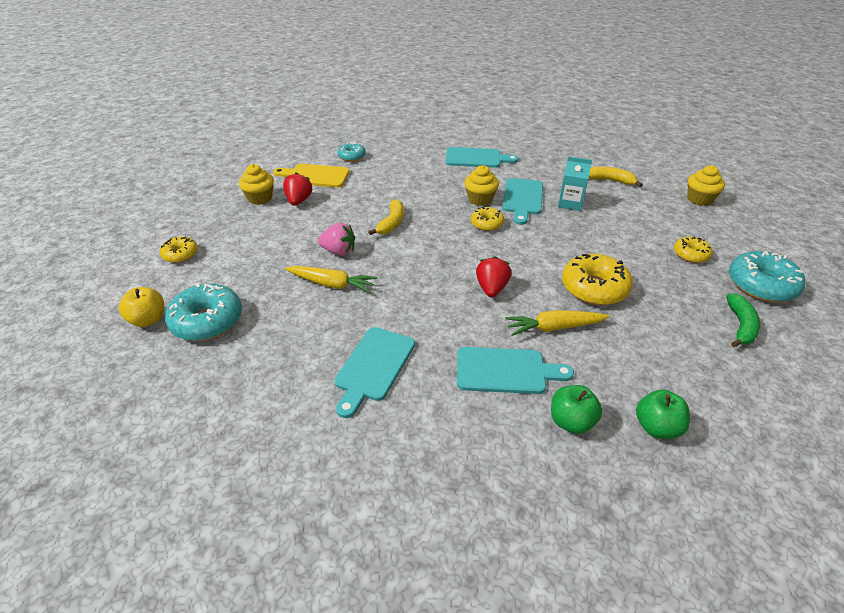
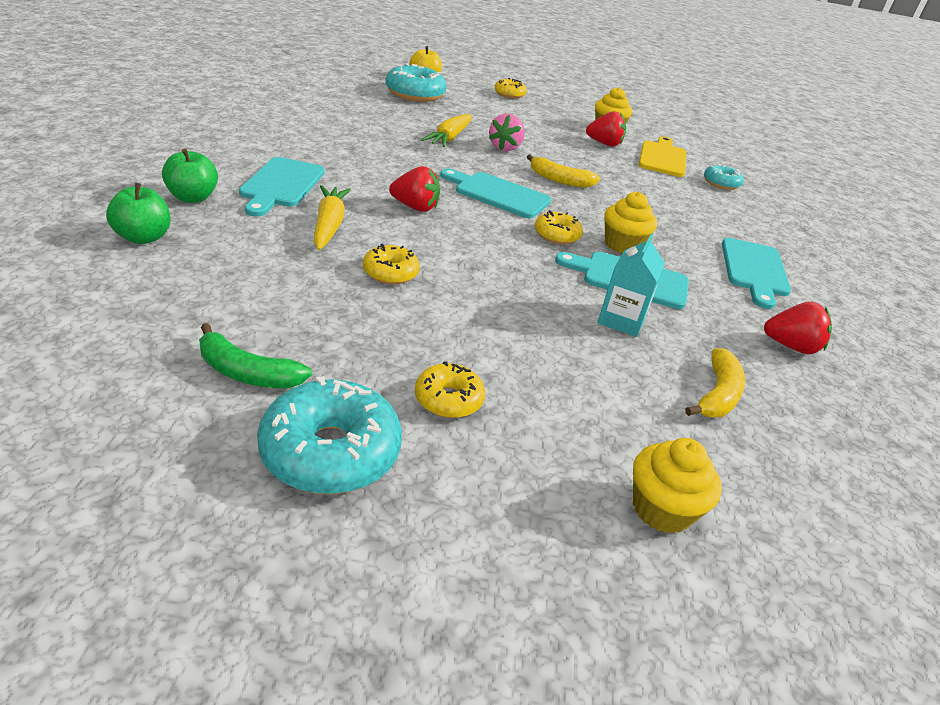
camera: 90 degrees right, 5 degrees down
turquoise cutting board [335,327,415,418] -> turquoise cutting board moved to [440,169,551,218]
yellow donut [562,254,633,305] -> yellow donut [363,244,420,285], size x0.57
none -> red strawberry [764,302,832,354]

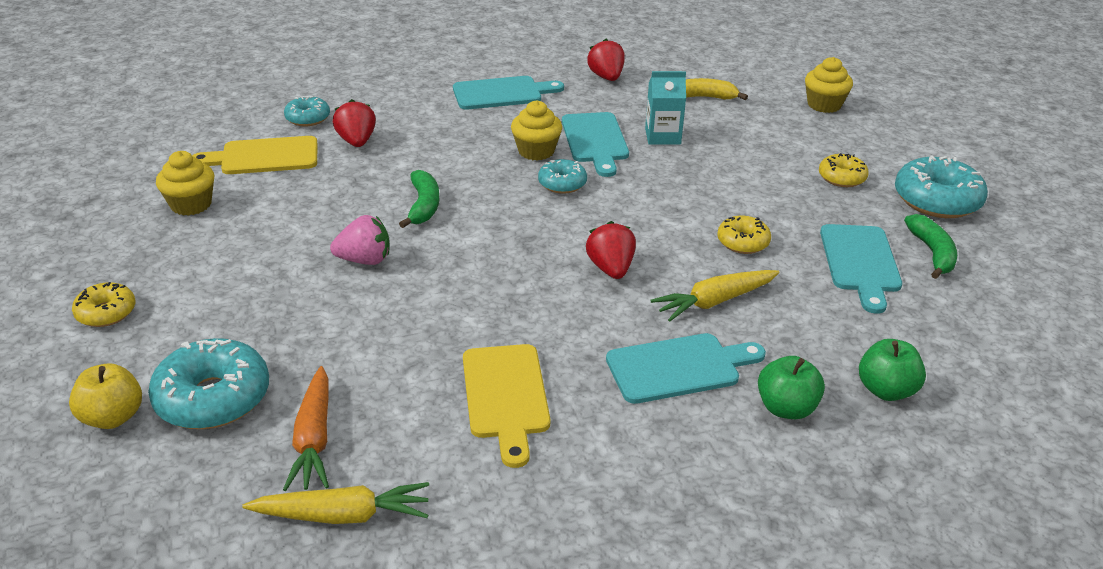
camera: 110 degrees left, 0 degrees up
yellow carrot [421,114,472,147] -> yellow carrot moved to [242,482,429,524]
turquoise cutting board [440,169,551,218] -> turquoise cutting board moved to [820,224,902,314]
yellow banana [527,154,600,188] -> green banana [399,170,439,228]
yellow donut [535,210,583,244] -> turquoise donut [538,159,587,194]
red strawberry [586,111,626,147] -> red strawberry moved to [333,99,376,147]
none -> orange carrot [283,366,329,491]
none -> yellow cutting board [463,344,551,468]

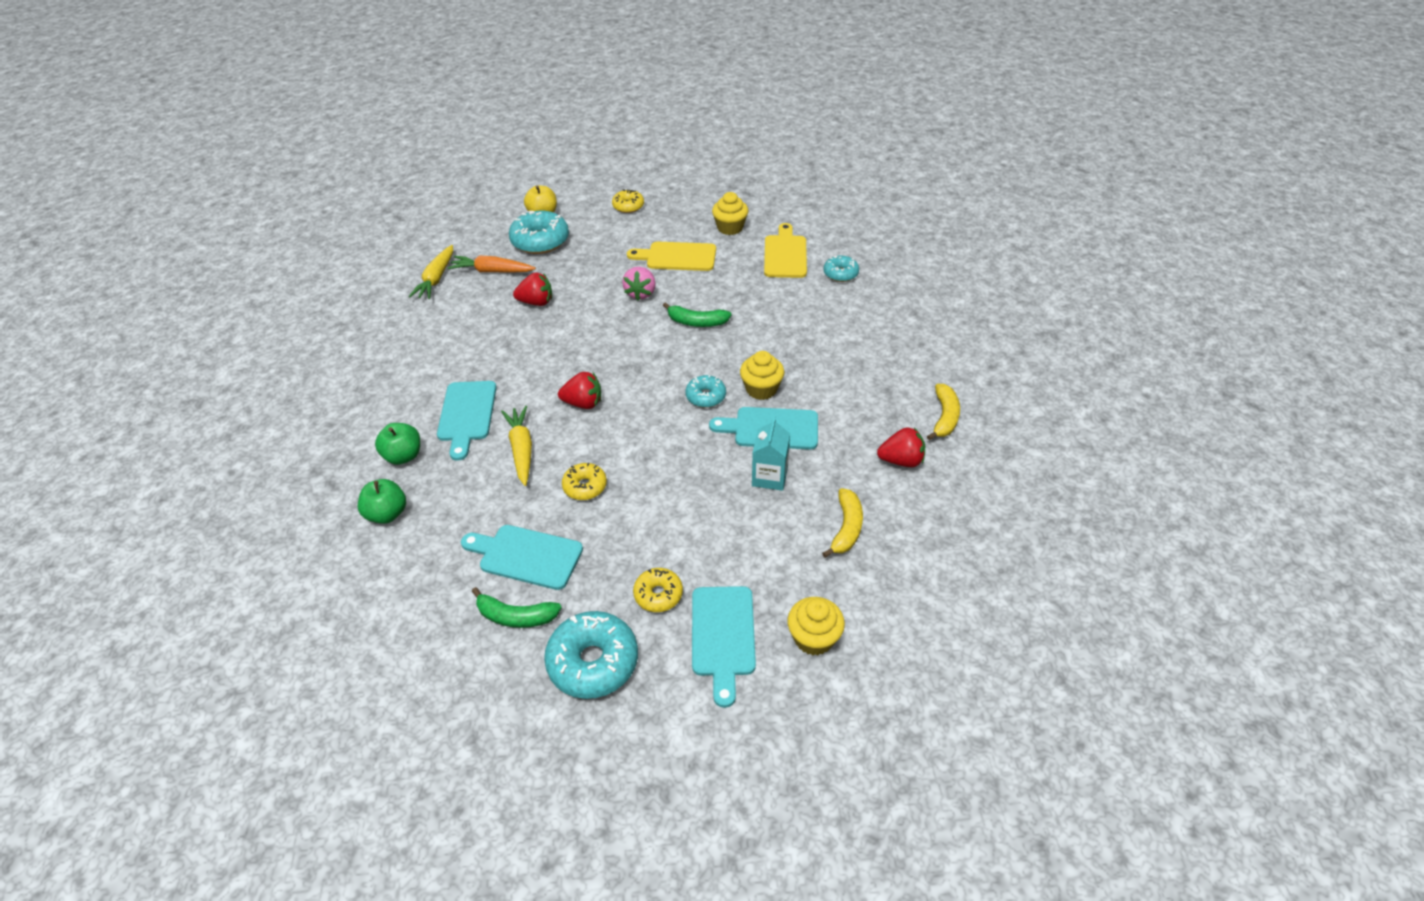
camera: 105 degrees right, 10 degrees up
red strawberry [333,99,376,147] -> red strawberry moved to [513,272,552,306]
turquoise cutting board [453,76,564,110] -> turquoise cutting board moved to [692,586,756,708]
yellow cutting board [463,344,551,468] -> yellow cutting board moved to [627,242,716,271]
none -> yellow banana [927,384,960,440]

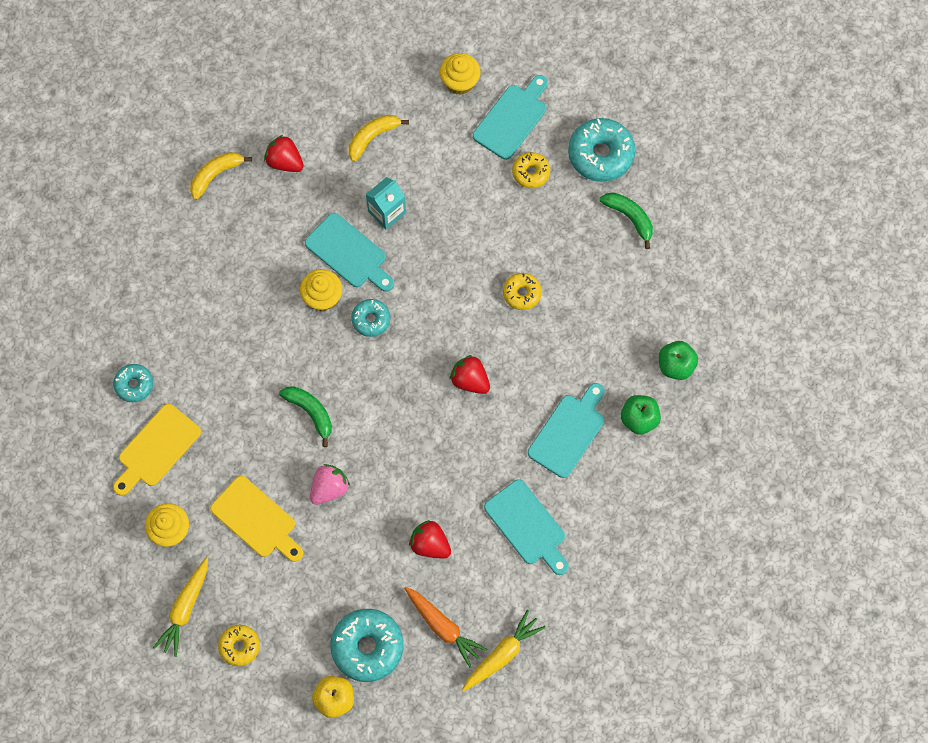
camera: 145 degrees left, 25 degrees up
turquoise cutting board [461,525,583,590] -> turquoise cutting board moved to [484,479,569,575]
yellow carrot [501,406,532,486] -> yellow carrot moved to [153,557,208,657]

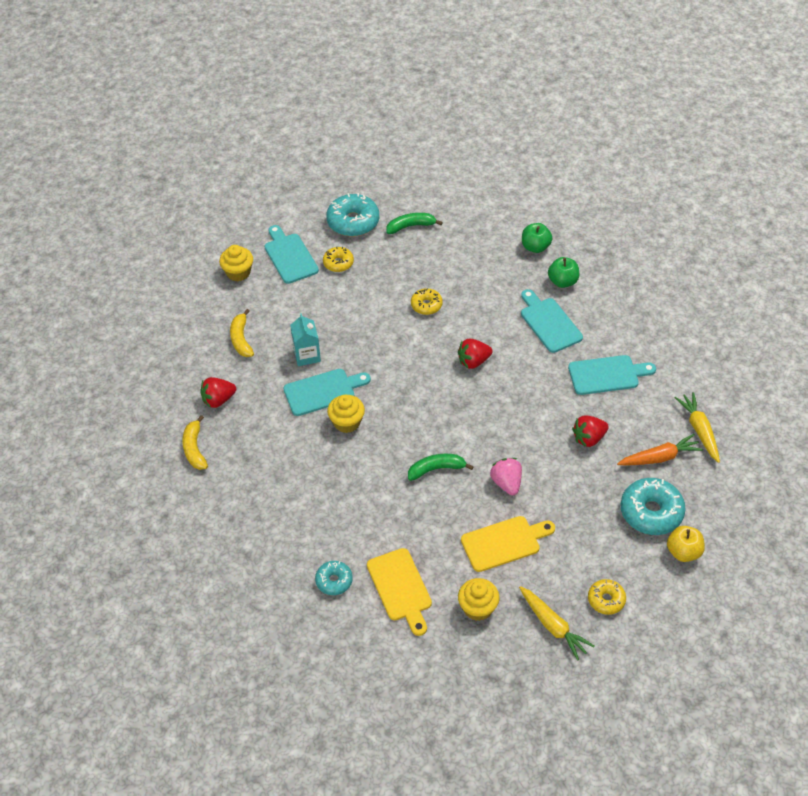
camera: 60 degrees left, 20 degrees down
turquoise donut [351,299,390,337] -> none

